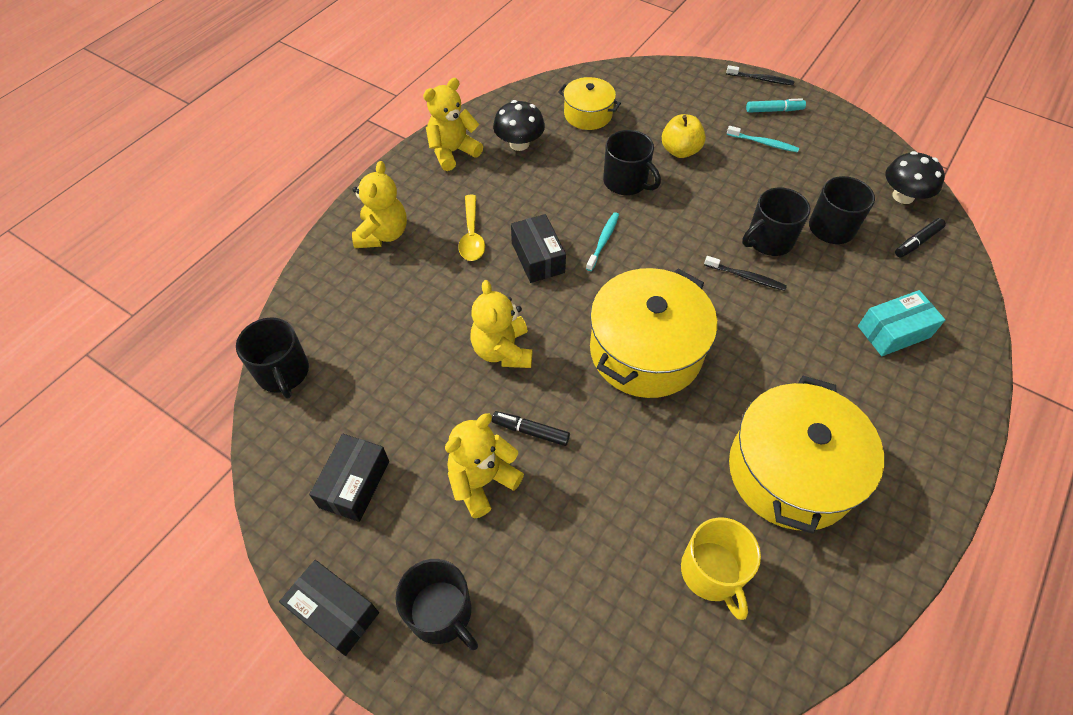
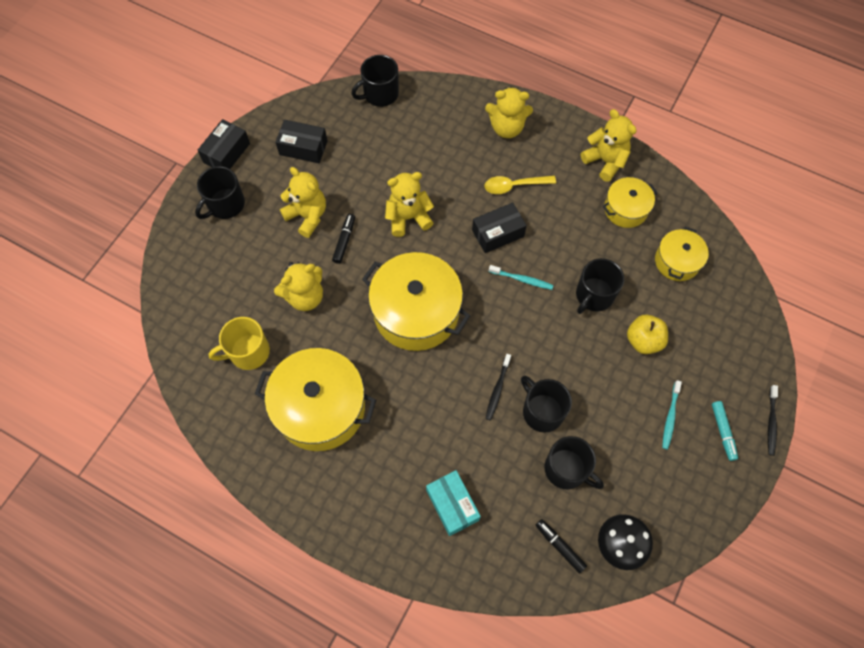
camera: 85 degrees right, 10 degrees up
black mushroom [493,100,545,151] -> yellow pot [603,177,658,228]
none -> yellow teddy bear [274,262,323,311]

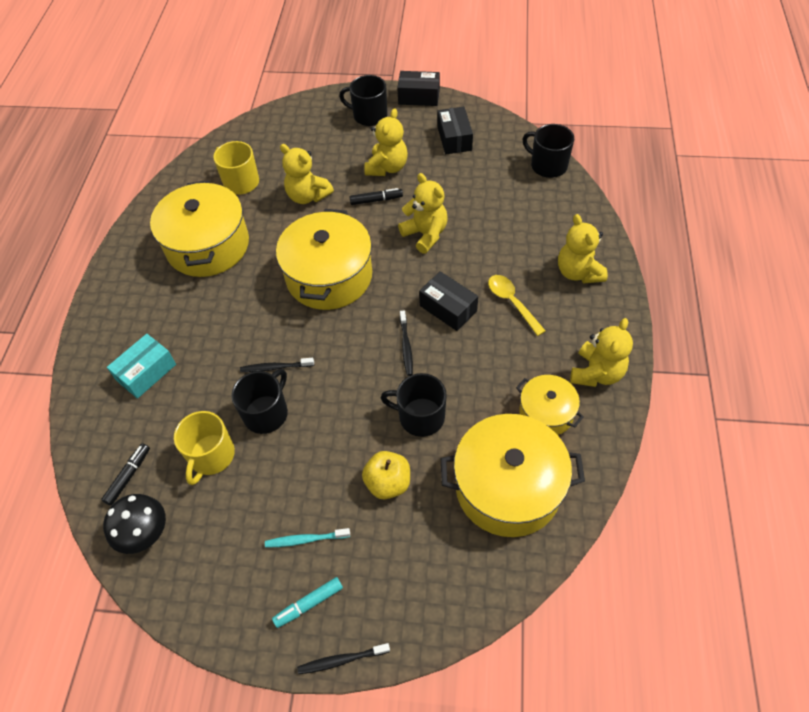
camera: 70 degrees right, 10 degrees down
turquoise toothbrush [489,265,554,290] -> black toothbrush [400,311,413,376]
black mug [545,436,604,489] -> yellow mug [174,411,235,485]
yellow pot [655,227,709,281] -> yellow pot [441,414,585,537], size x1.83

